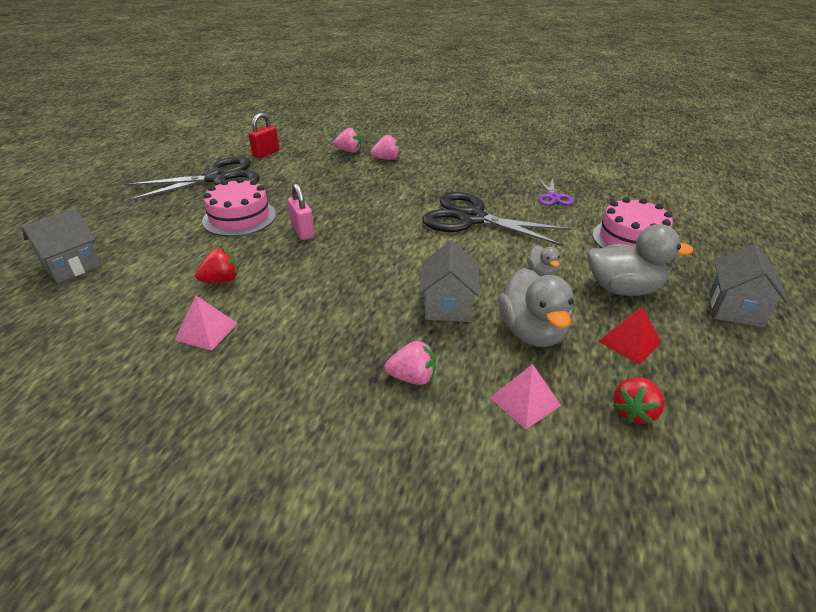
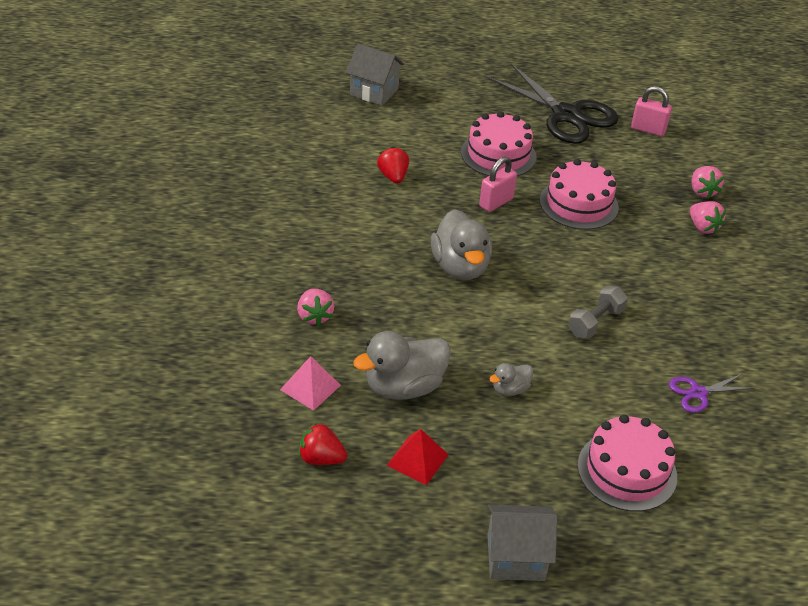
camera: 70 degrees right, 5 degrees up
pink pyramid [175,296,238,351] -> none
red strawberry [195,248,238,283] -> red strawberry turned 150 degrees counterclockwise [377,146,409,184]
red padlock [248,113,279,158] -> pink padlock [631,86,672,136]
grey house [419,241,480,322] -> none
black scissors [422,192,571,246] -> grey dumbbell [568,286,628,339]
grey duck [587,224,693,296] -> grey duck moved to [431,209,492,280]
none -> pink cake [540,159,619,230]

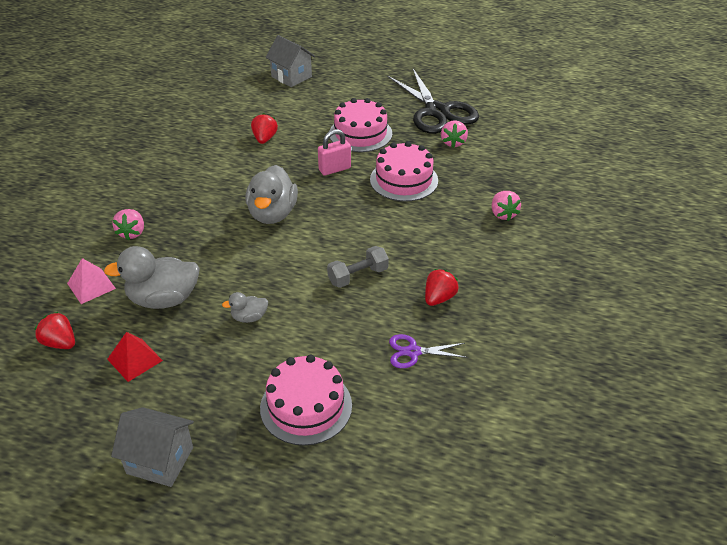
camera: 20 degrees right, 0 degrees up
pink padlock [631,86,672,136] -> none
pink strawberry [692,166,724,199] -> pink strawberry moved to [441,120,468,148]
none -> red strawberry [425,269,459,306]

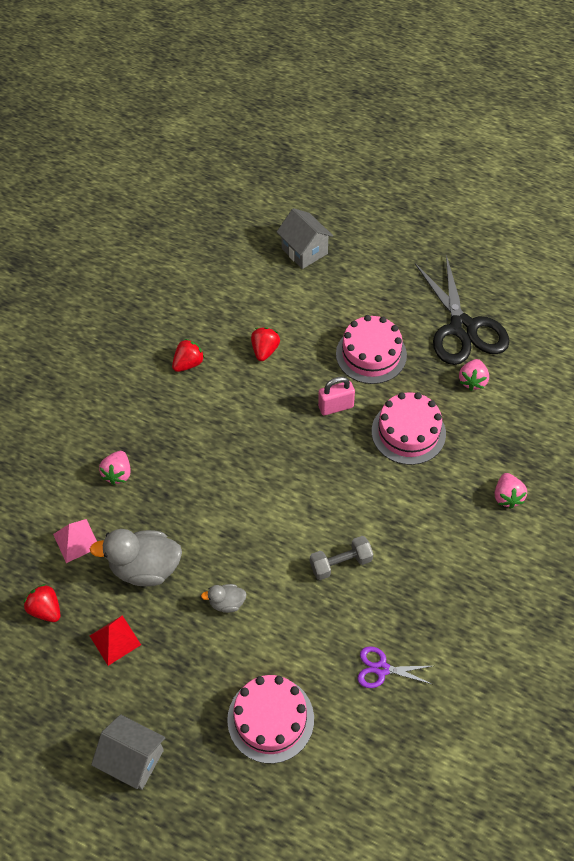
camera: 10 degrees right, 15 degrees up
grey duck [245,165,298,224] -> none
red strawberry [425,269,459,306] -> red strawberry moved to [172,339,205,372]

